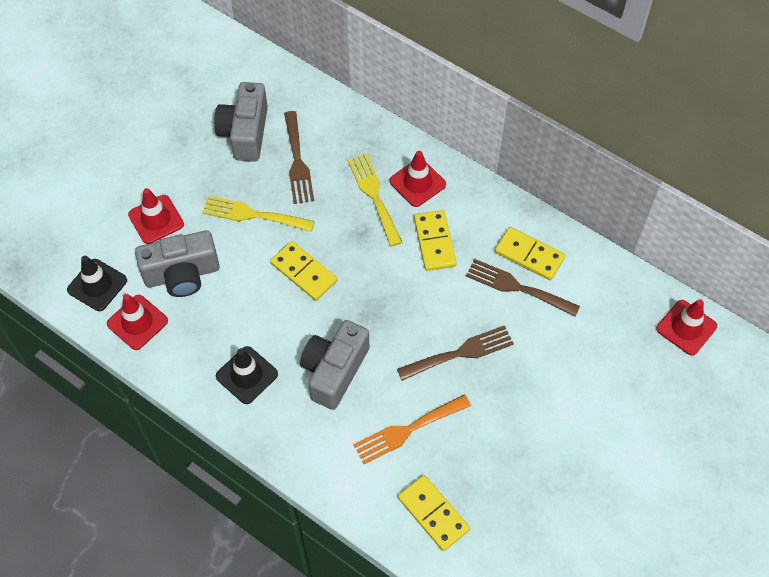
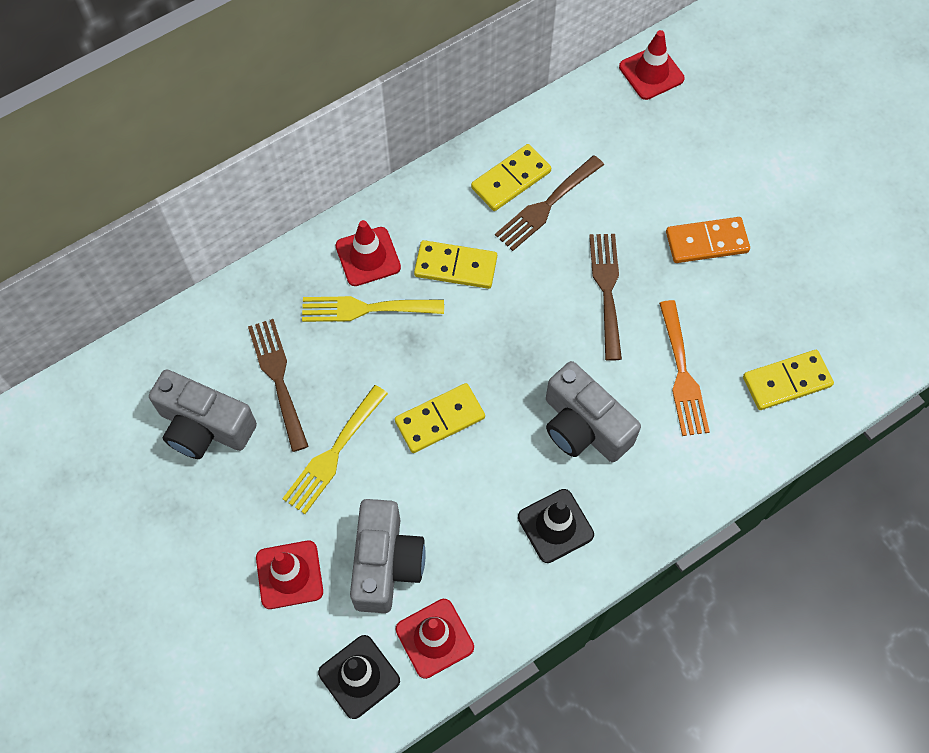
camera: 70 degrees left, 5 degrees up
brown fork [284,111,314,204] -> brown fork turned 120 degrees counterclockwise [248,319,309,452]
none -> orange domino [666,217,750,263]

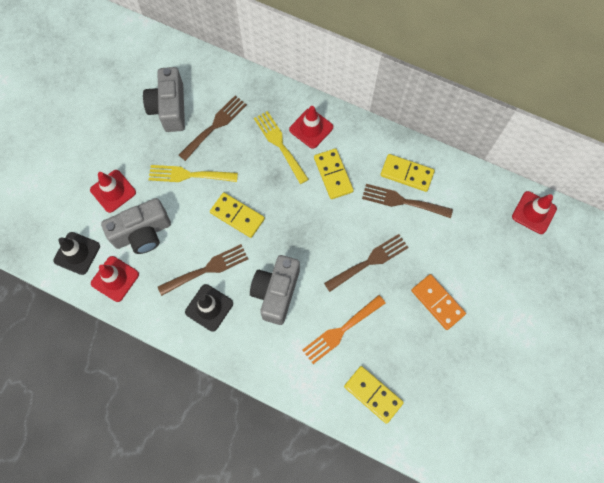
camera: 60 degrees right, 5 degrees up
none -> brown fork [158,244,248,296]

